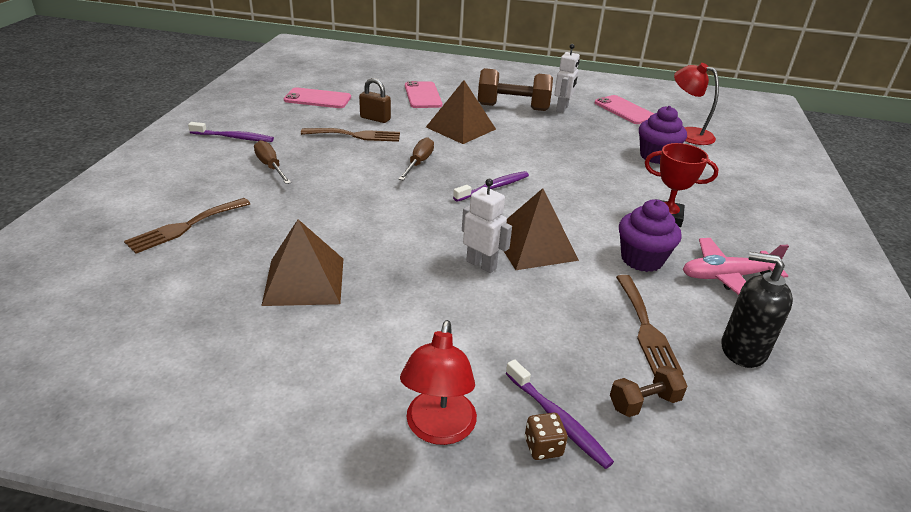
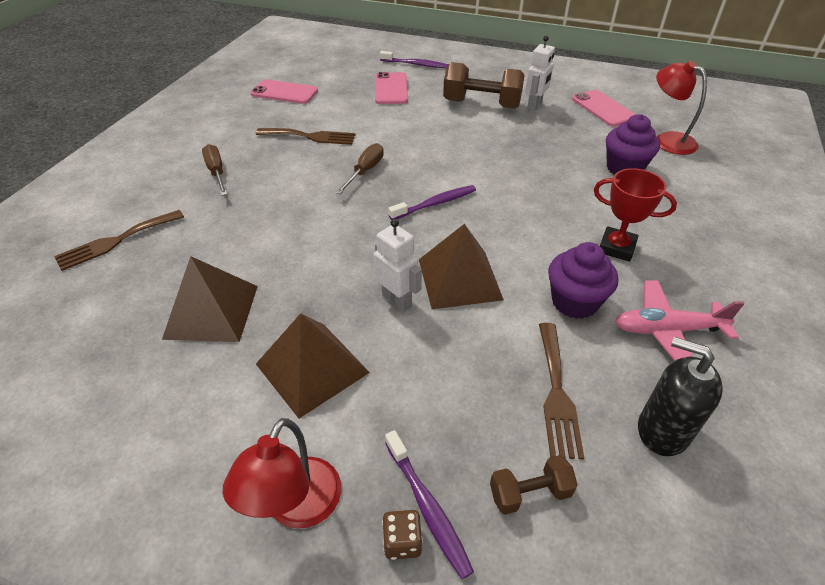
camera: 10 degrees right, 10 degrees up
purple toothbrush [188,122,274,142] -> purple toothbrush moved to [380,51,448,68]
brown padlock [359,78,391,123] -> none
brown pyramid [426,80,496,144] -> brown pyramid moved to [256,313,370,419]

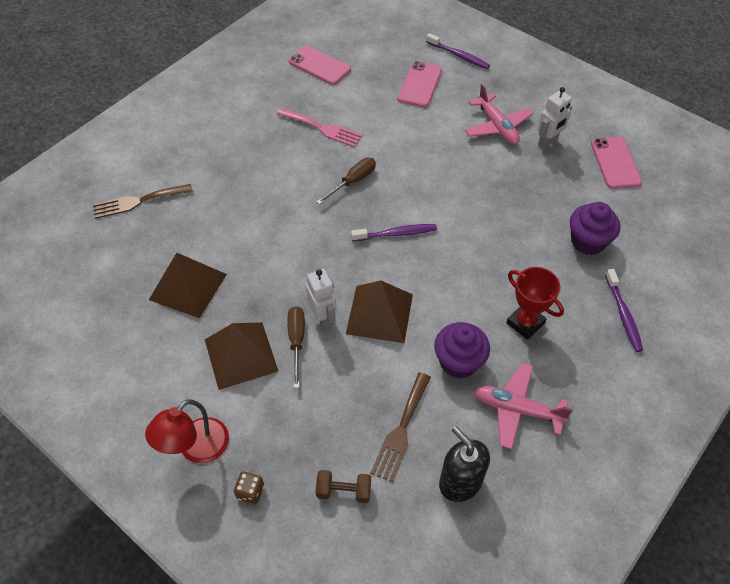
camera: 20 degrees right, 10 degrees up
brown screwdriver [202,144,227,196] -> brown screwdriver moved to [287,306,305,388]
brown fork [256,128,356,145] -> pink fork [276,108,363,147]
purple toothbrush [385,430,474,579] -> purple toothbrush moved to [605,269,643,352]
brown dumbbell [443,62,525,109] -> pink plane [465,84,533,145]
red lamp [656,61,707,155] -> none

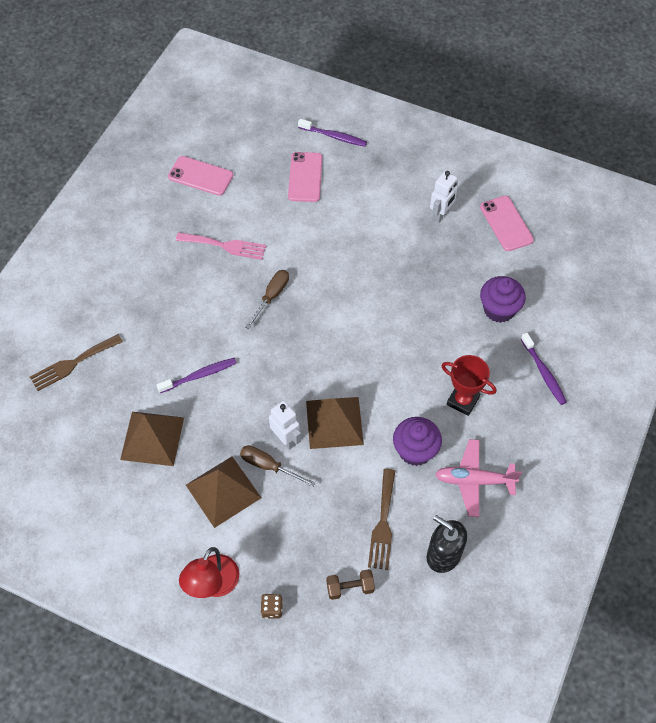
camera: 15 degrees left, 5 degrees up
brown screwdriver [287,306,305,388] -> brown screwdriver turned 45 degrees counterclockwise [240,445,316,487]
purple toothbrush [351,224,437,241] -> purple toothbrush moved to [156,358,236,393]
pink plane [465,84,533,145] -> none

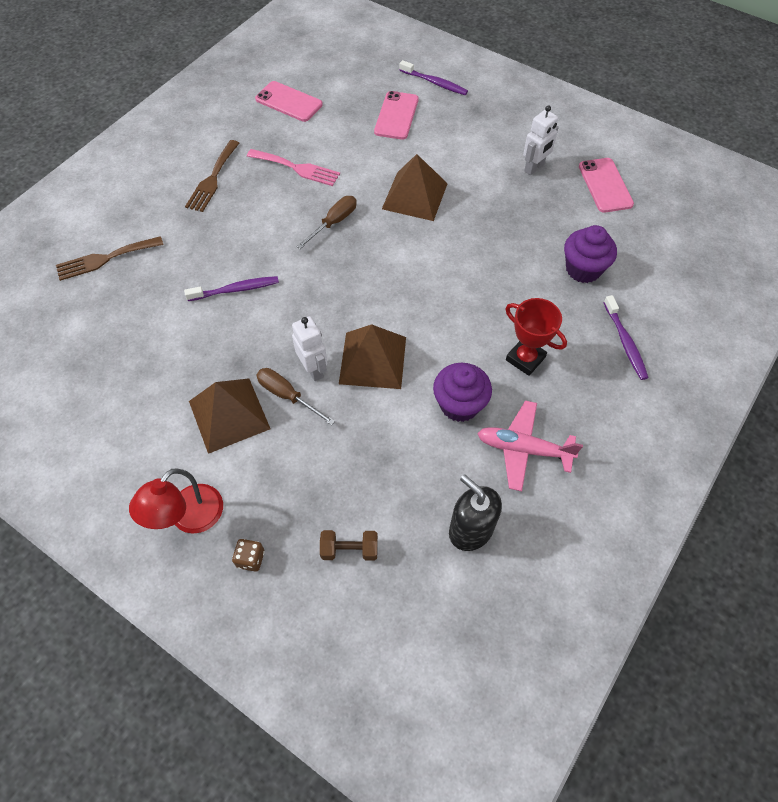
camera: 10 degrees right, 0 degrees up
brown pyramid [120,412,184,466] -> brown pyramid moved to [382,154,448,221]
brown fork [368,469,395,570] -> brown fork moved to [185,140,239,212]

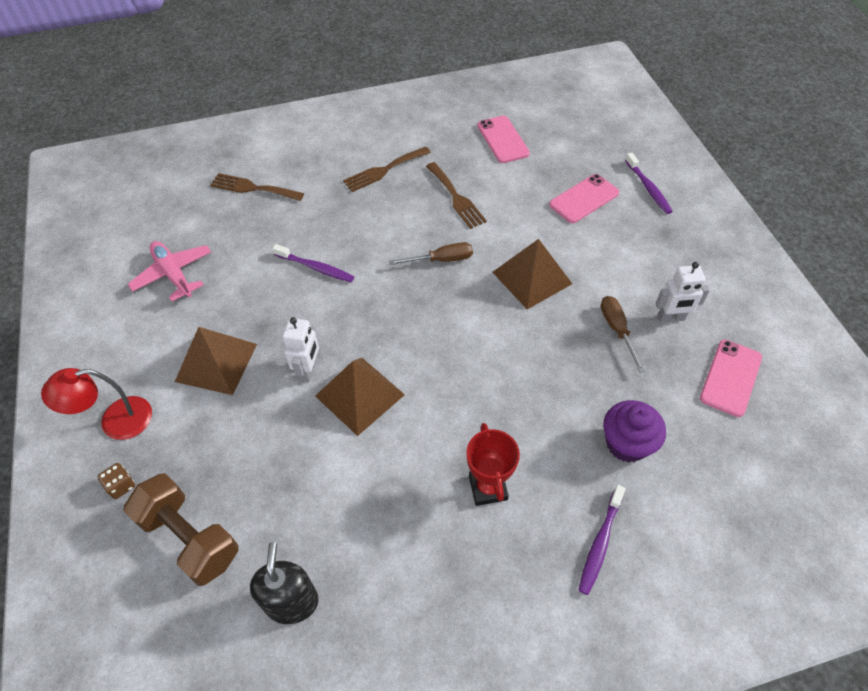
camera: 40 degrees right, 5 degrees down
pink fork [247,149,340,186] -> brown fork [426,162,487,229]
brown screwdriver [256,368,335,425] -> brown screwdriver moved to [601,296,645,373]
brown dumbbell [320,530,378,561] -> brown dumbbell [123,473,239,586], size x1.93
purple cupcake [433,363,492,422] -> none
pink plane [477,400,583,492] -> pink plane moved to [128,241,211,301]

